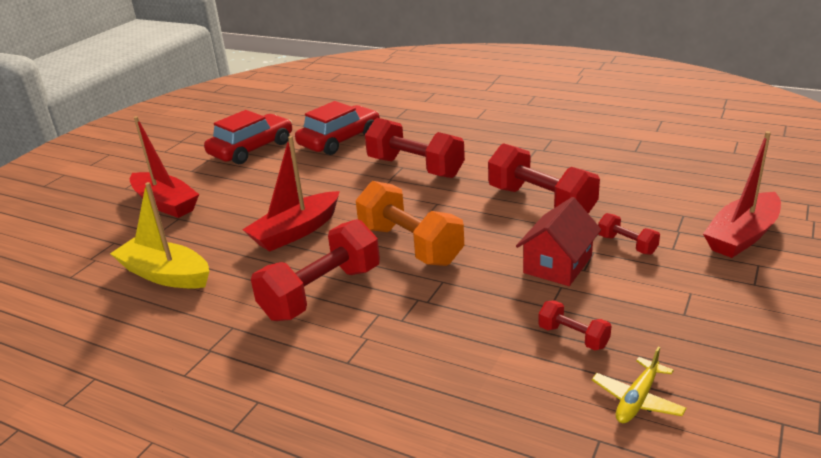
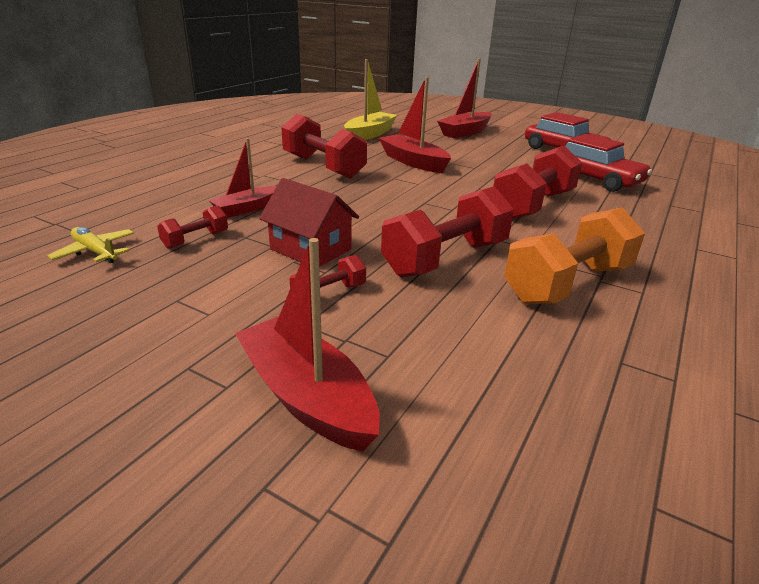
camera: 90 degrees right, 0 degrees up
orange dumbbell [356,181,464,266] -> orange dumbbell moved to [504,207,645,304]
none -> red boat [209,138,277,218]

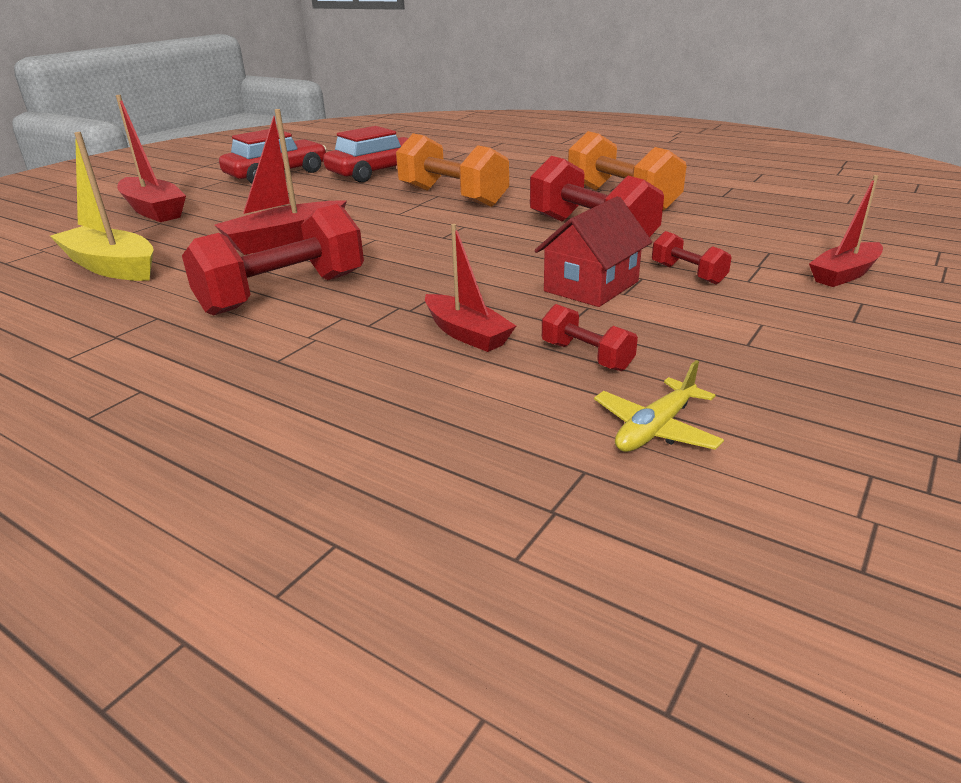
camera: 85 degrees left, 0 degrees up
red boat [235,238,380,452] -> red boat [809,175,883,287], size x0.66
red dumbbell [493,146,582,219] -> orange dumbbell [396,133,509,207]

